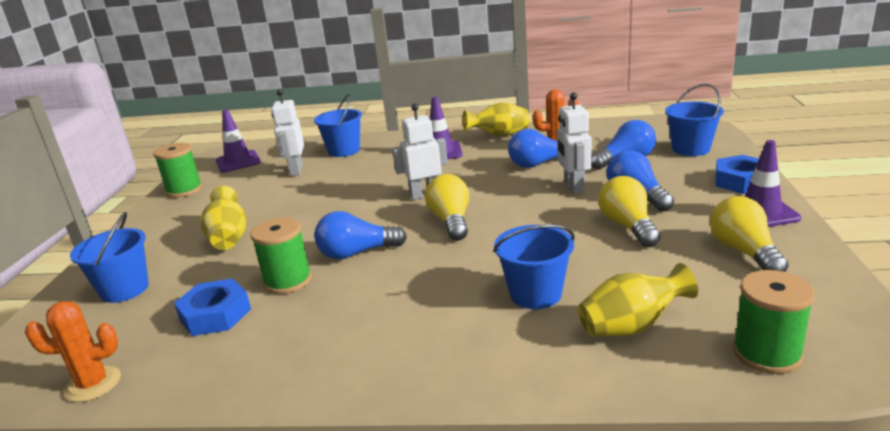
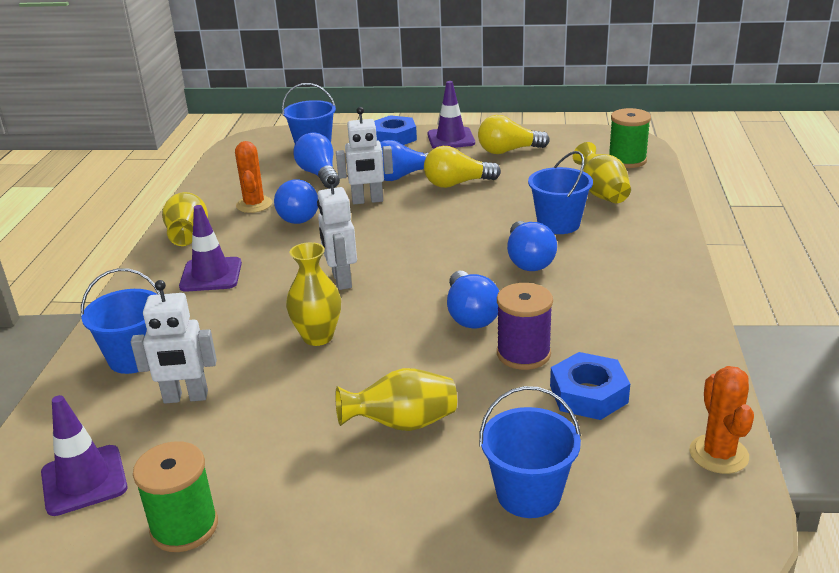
camera: 90 degrees left, 5 degrees up
green spool [250,217,312,294] -> purple spool [497,283,553,370]
yellow light bulb [425,174,469,241] -> none
none -> yellow vase [286,242,341,346]
none -> blue light bulb [507,221,557,271]

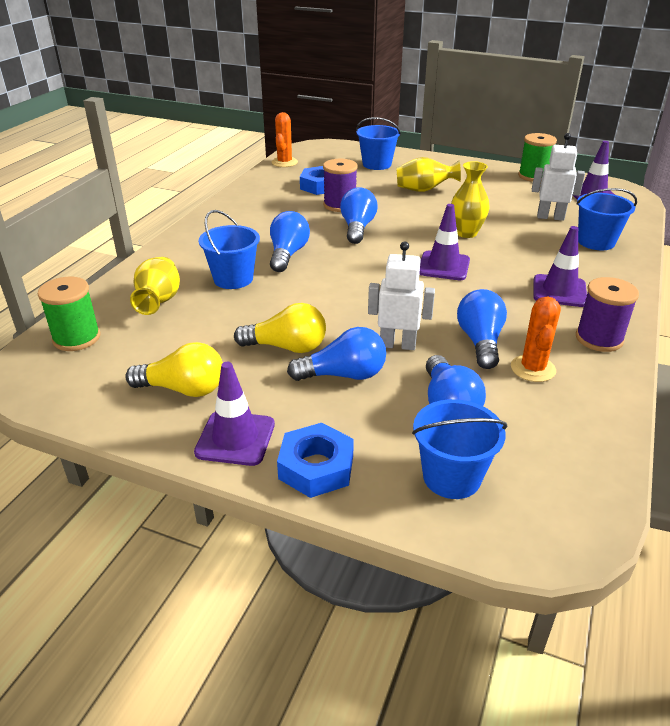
camera: 165 degrees left, 5 degrees up
yellow vase [162,192,208,246] -> purple spool [576,277,639,352]
white robot [317,176,357,290] -> purple traffic cone [419,204,470,280]

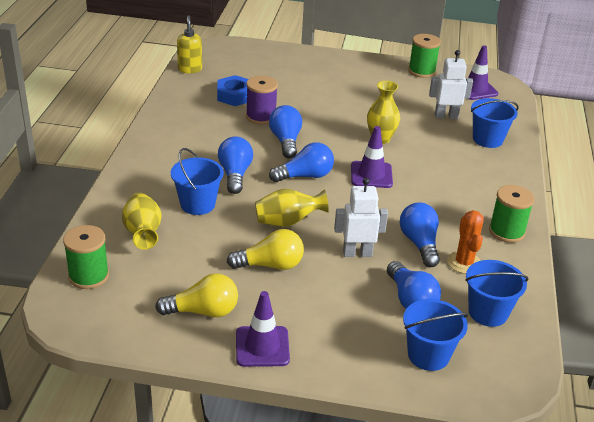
camera: 15 degrees left, 0 degrees up
orange cactus [272,112,298,167] -> yellow soap dispenser [177,15,202,73]
blue nut [277,423,354,498] -> none
blue light bulb [287,327,386,381] -> blue light bulb moved to [269,142,334,182]
blue bucket [356,117,401,170] -> blue bucket moved to [465,260,529,327]
yellow vase [396,157,461,192] -> yellow vase moved to [255,189,329,227]
purple traffic cone [533,226,587,307] -> none
purple spool [576,277,639,352] -> green spool [489,185,534,243]

